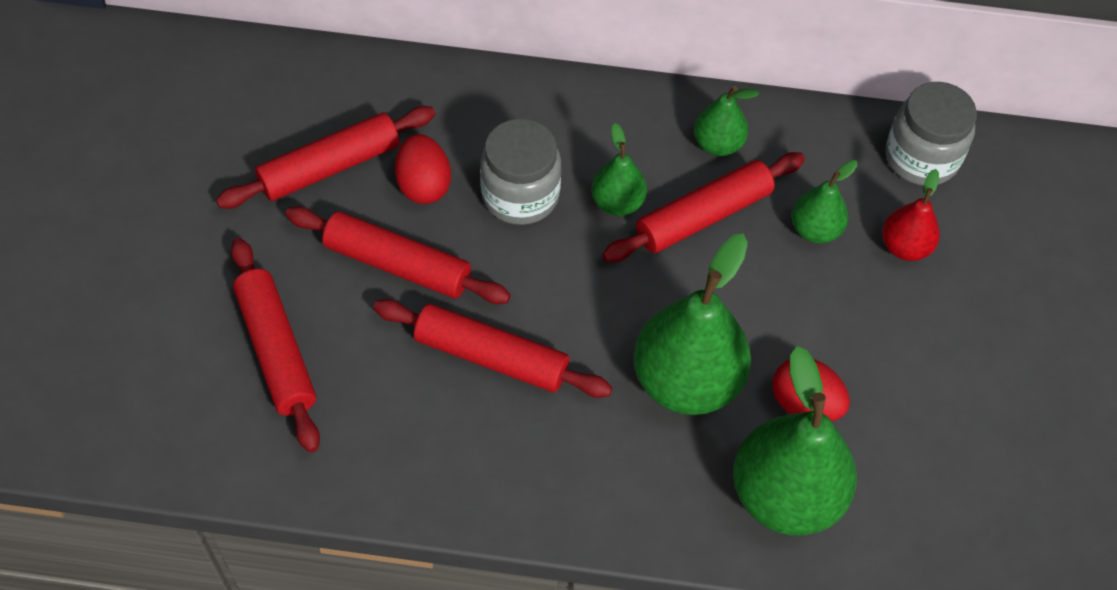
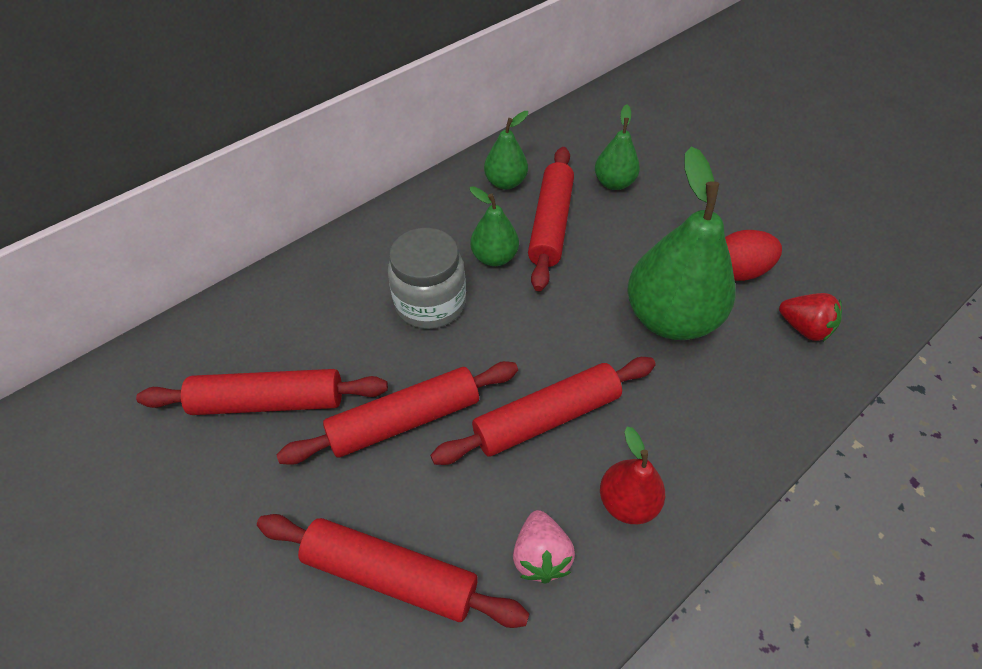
camera: 45 degrees left, 5 degrees down
red rolling pin [216,106,436,209] -> red rolling pin turned 75 degrees clockwise [136,369,388,415]
red egg [395,134,451,204] -> none
green pear [733,346,857,536] -> red strawberry [779,293,842,341]
red pear [882,169,940,261] -> red pear moved to [600,427,665,524]
grey jar [886,82,977,186] -> none
none -> pink strawberry [513,510,575,584]

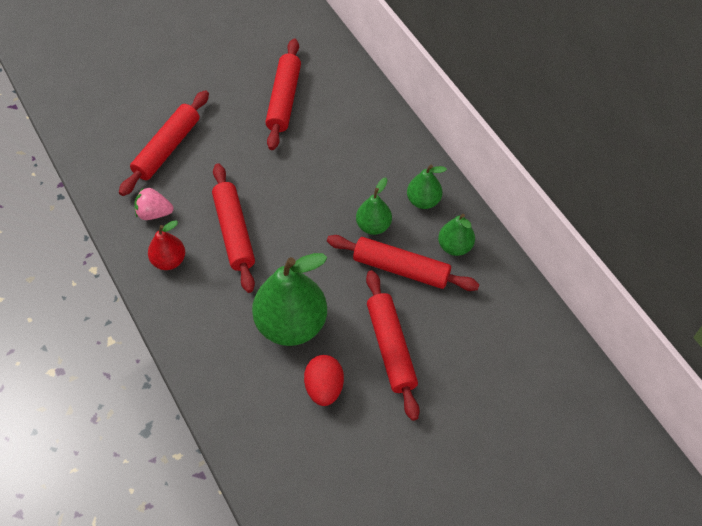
camera: 100 degrees right, 5 degrees up
red rolling pin [276,361,518,465] -> red rolling pin moved to [366,270,420,421]
grey jar [388,228,466,329] -> none
green pear [595,104,640,190] -> green pear moved to [407,165,447,209]
red strawberry [779,293,842,341] -> none

